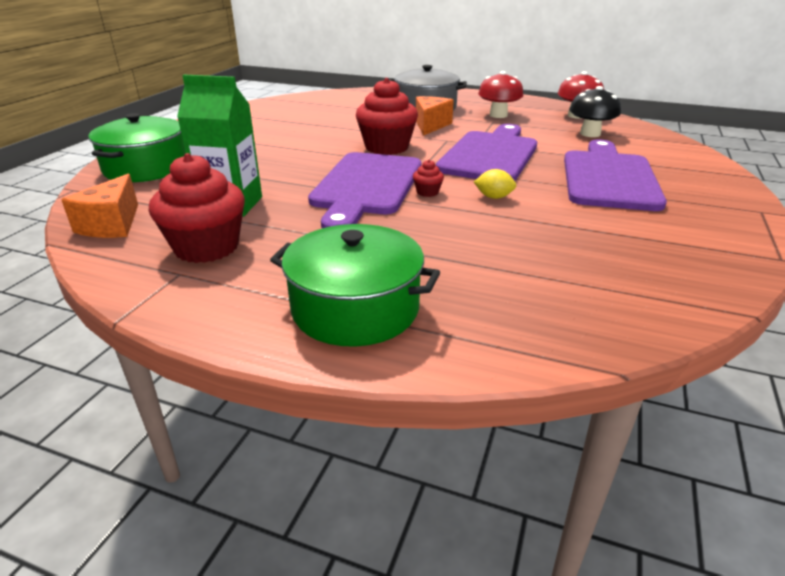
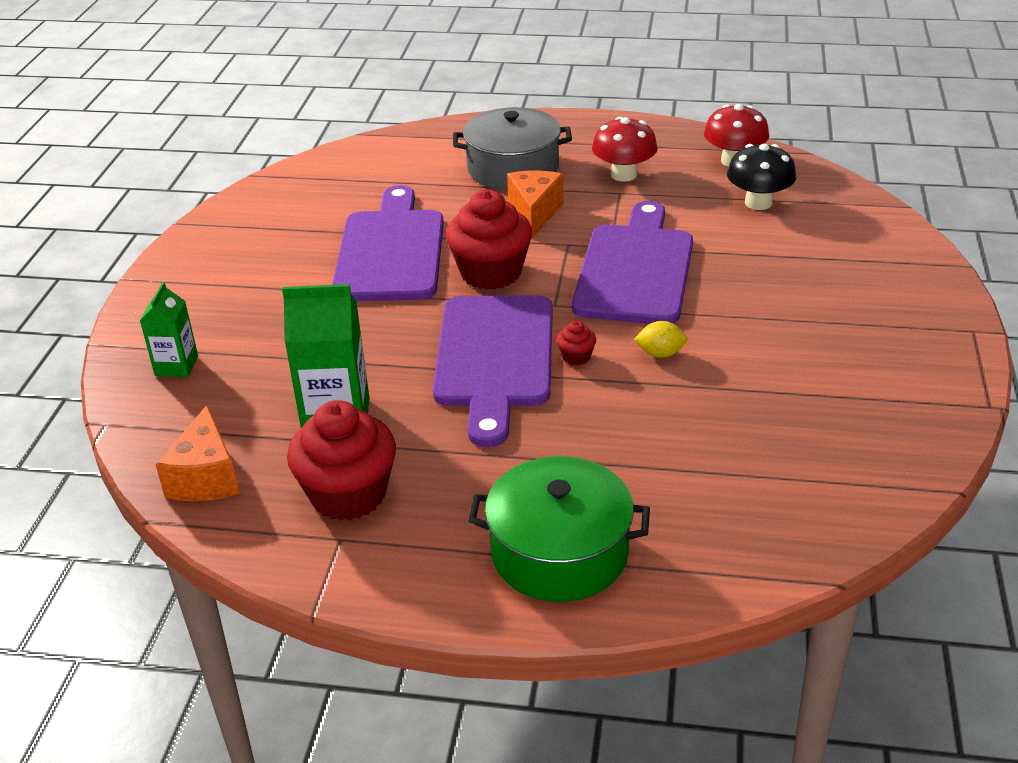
camera: 10 degrees left, 5 degrees up
green pot [88,113,185,182] -> green carton [140,282,198,377]
purple cutting board [564,139,667,211] -> purple cutting board moved to [332,185,444,301]

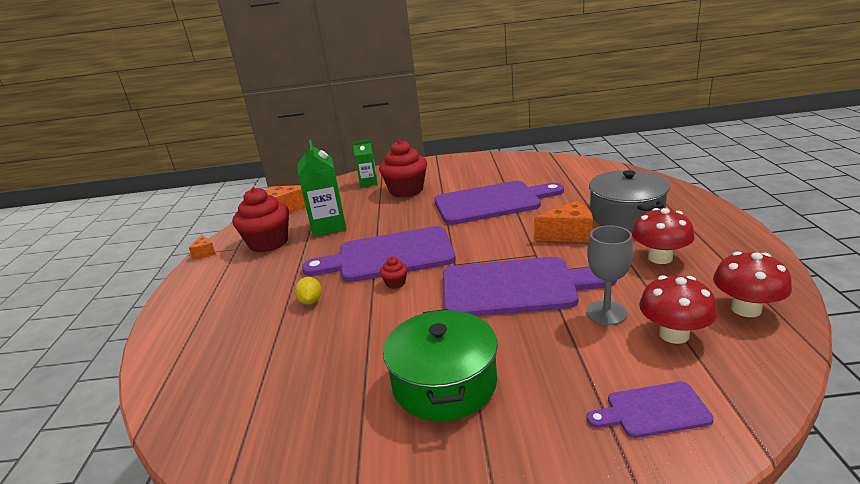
camera: 80 degrees right, 10 degrees down
red cupcake [446,190,532,290] -> red cupcake moved to [379,140,427,197]
green pot [468,456,650,602] -> green pot moved to [383,309,498,421]
yellow lemon [634,321,687,358] -> yellow lemon moved to [295,277,322,304]
black mushroom [727,144,796,210] -> red mushroom [639,275,717,344]
none -> orange cheese [189,234,216,259]
none -> grey goblet [586,225,633,325]
none -> purple cutting board [587,382,714,438]

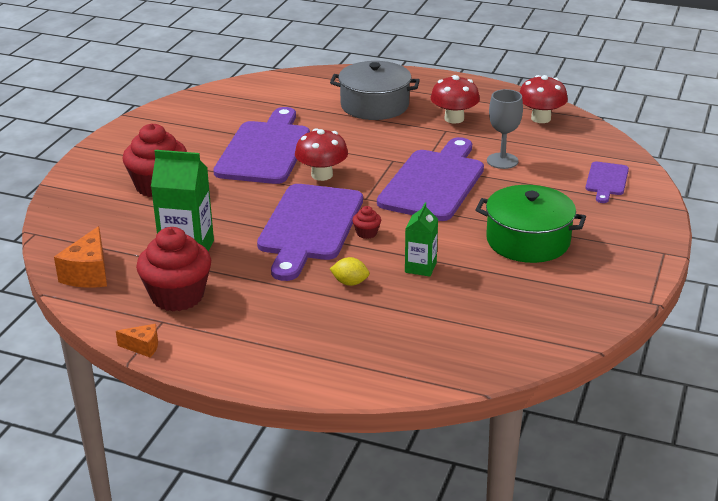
camera: 70 degrees left, 5 degrees up
green carton [353,140,377,187] -> green carton moved to [405,202,438,277]
orange cheese [534,201,593,242] -> none
red mushroom [639,275,717,344] -> red mushroom moved to [295,129,348,181]

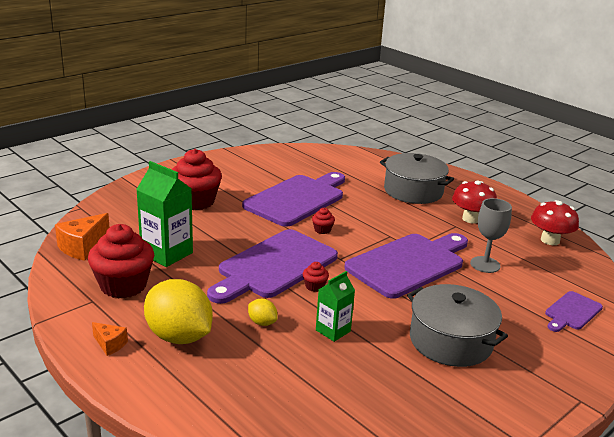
camera: 25 degrees right, 5 degrees down
orange cheese [116,324,158,357] -> orange cheese moved to [92,322,128,356]
red mushroom [295,129,348,181] -> red cupcake [312,208,335,234]
green pot [476,185,586,263] -> grey pot [407,284,508,367]
none -> yellow lemon [144,279,213,344]

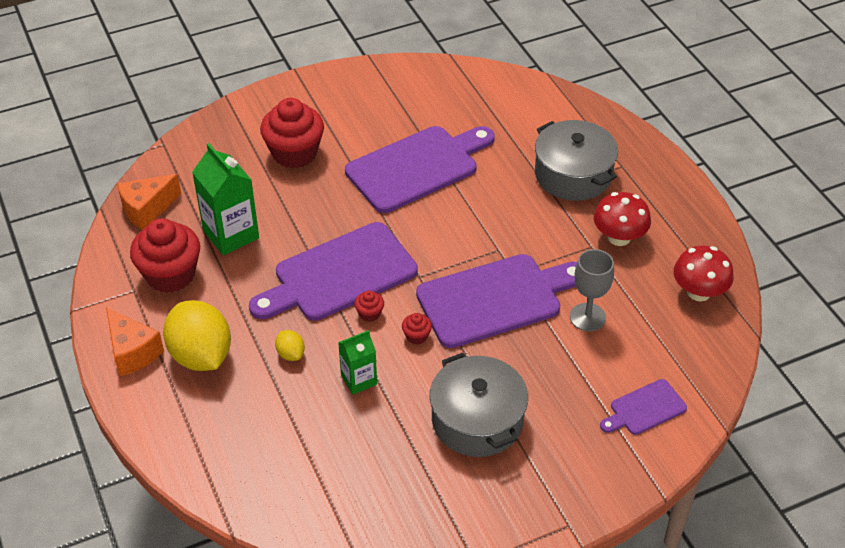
camera: 20 degrees right, 20 degrees up
orange cheese [92,322,128,356] -> orange cheese [106,308,164,376], size x1.77
red cupcake [312,208,335,234] -> red cupcake moved to [402,313,432,345]

